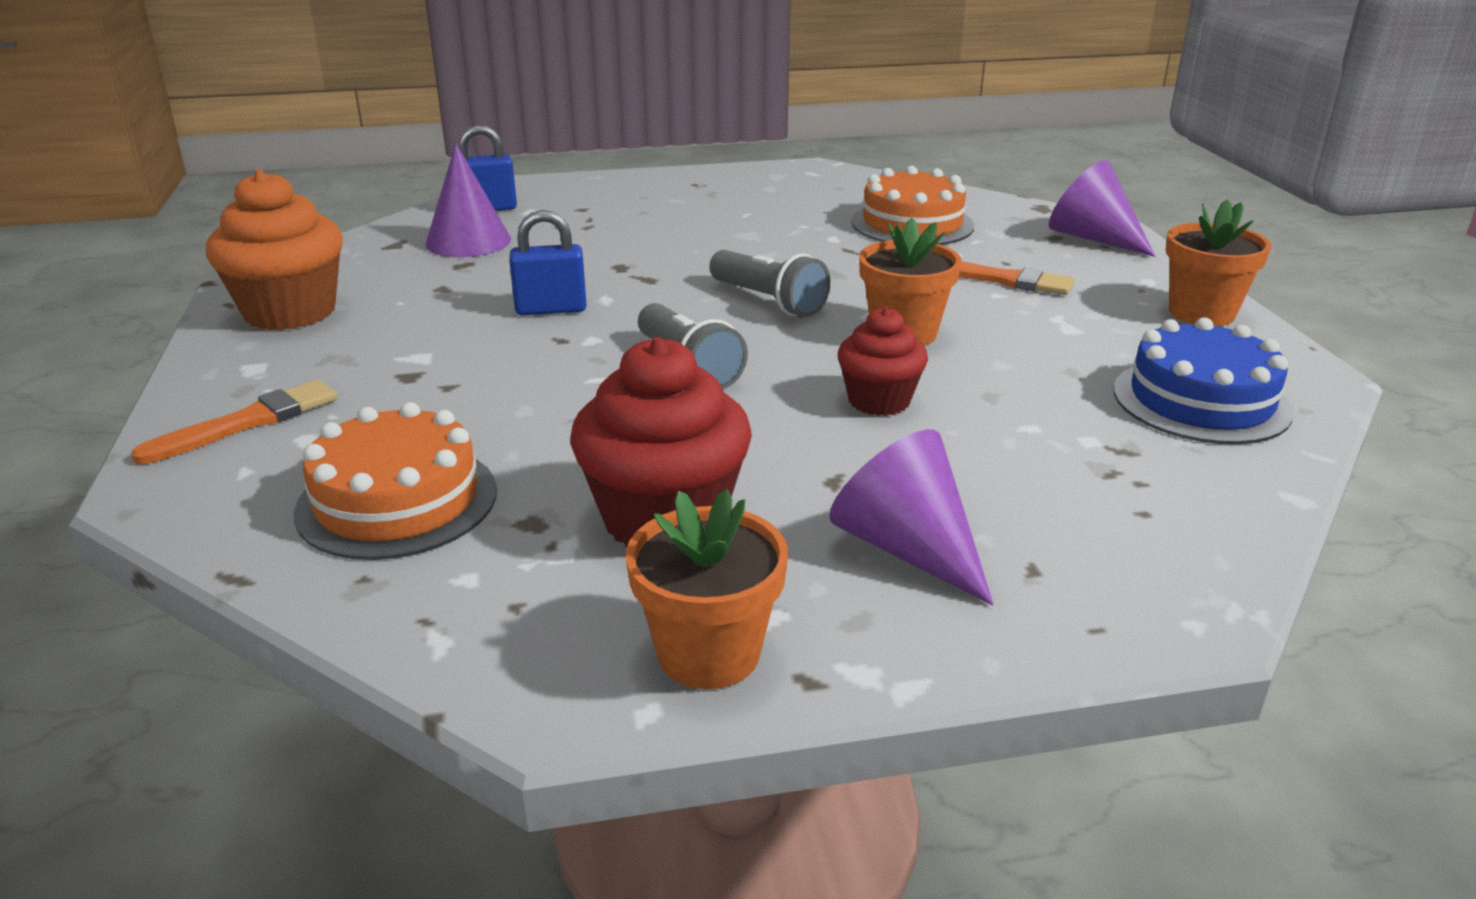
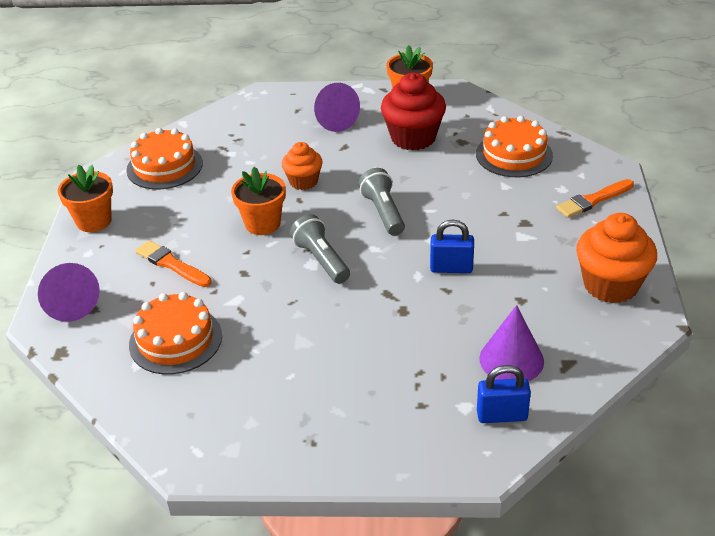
camera: 165 degrees left, 10 degrees up
red cupcake [838,307,928,416] -> orange cupcake [282,142,323,190]
blue cake [1113,317,1294,444] -> orange cake [127,128,203,190]

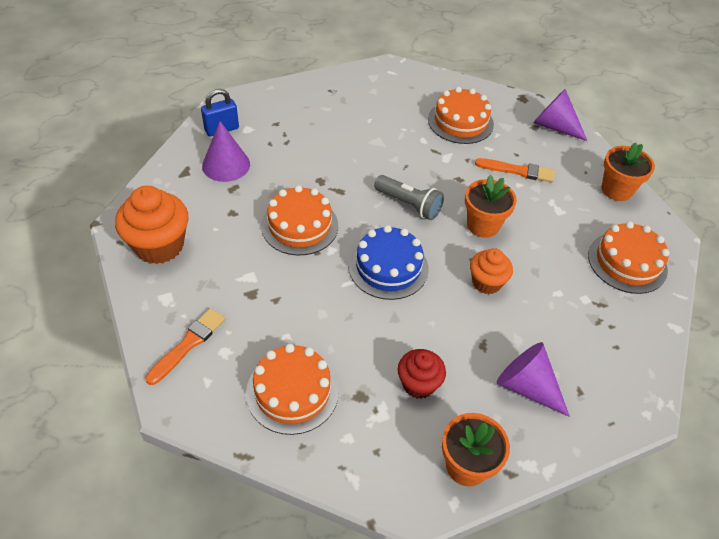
camera: 150 degrees right, 10 degrees up
grey flashlight [358,168,405,236] -> blue cake [349,225,429,300]
red cupcake [381,73,446,150] -> red cupcake [398,349,446,399], size x0.60
blue padlock [430,220,474,273] -> orange cake [261,185,338,255]

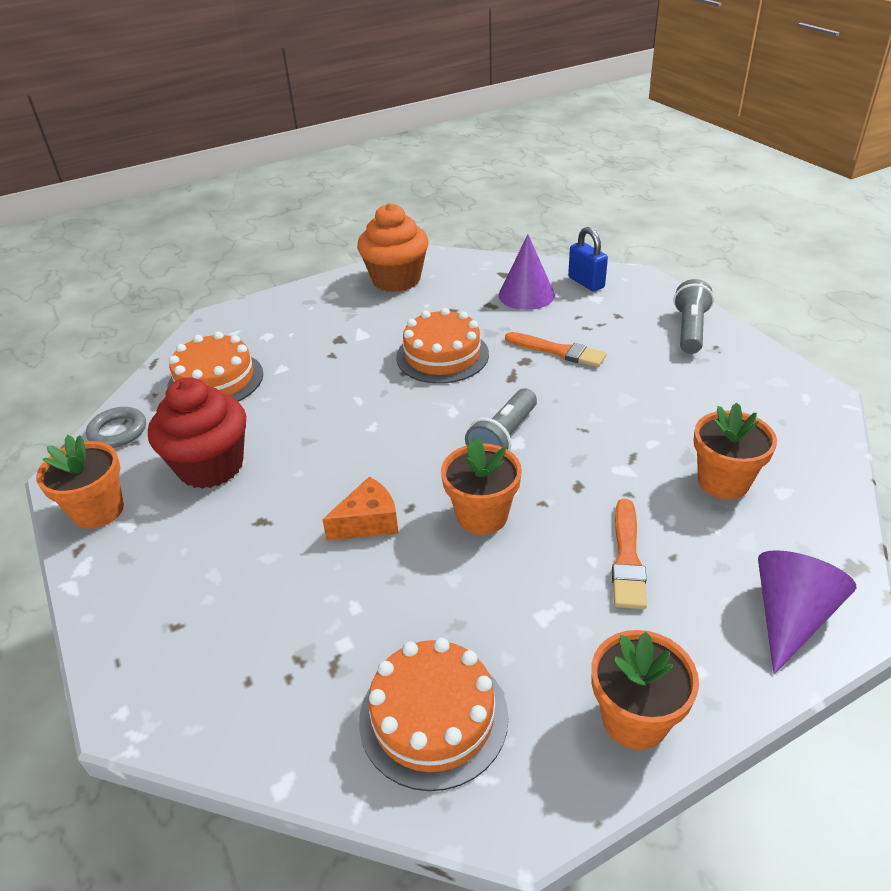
camera: 90 degrees right, 10 degrees down
orange brush [145,308,225,385] -> orange brush moved to [505,332,607,367]
blue cake [349,225,429,300] -> none
red cupcake [398,349,446,399] -> red cupcake [148,377,246,489], size x1.65
orange cake [428,87,494,144] -> orange flower pot [694,402,777,499]
orange cupcake [470,248,513,294] -> orange cheese [322,477,399,541]
purple cone [497,342,570,417] -> none
none -> grey ring [86,407,146,448]
none -> grey flashlight [674,279,714,354]

